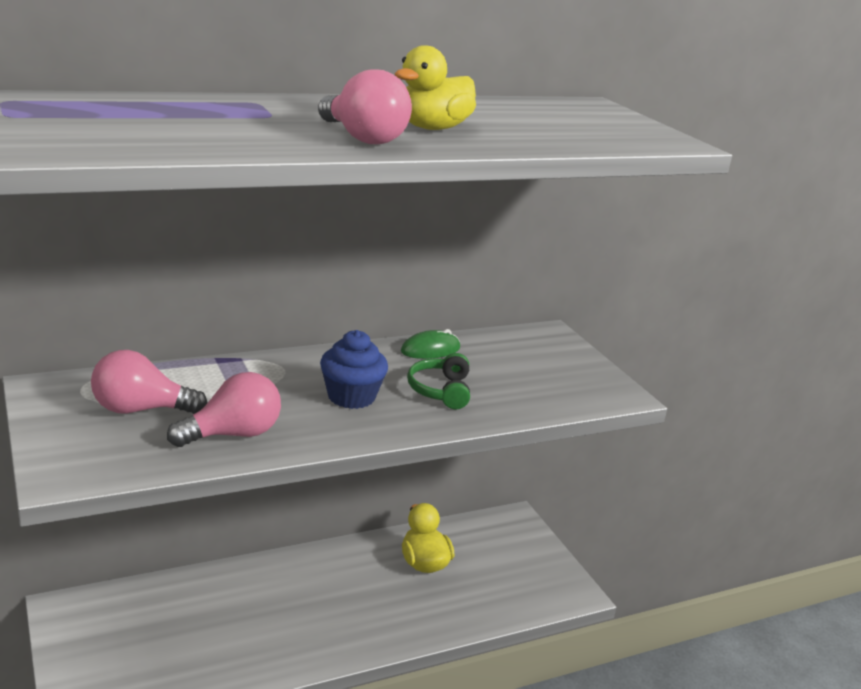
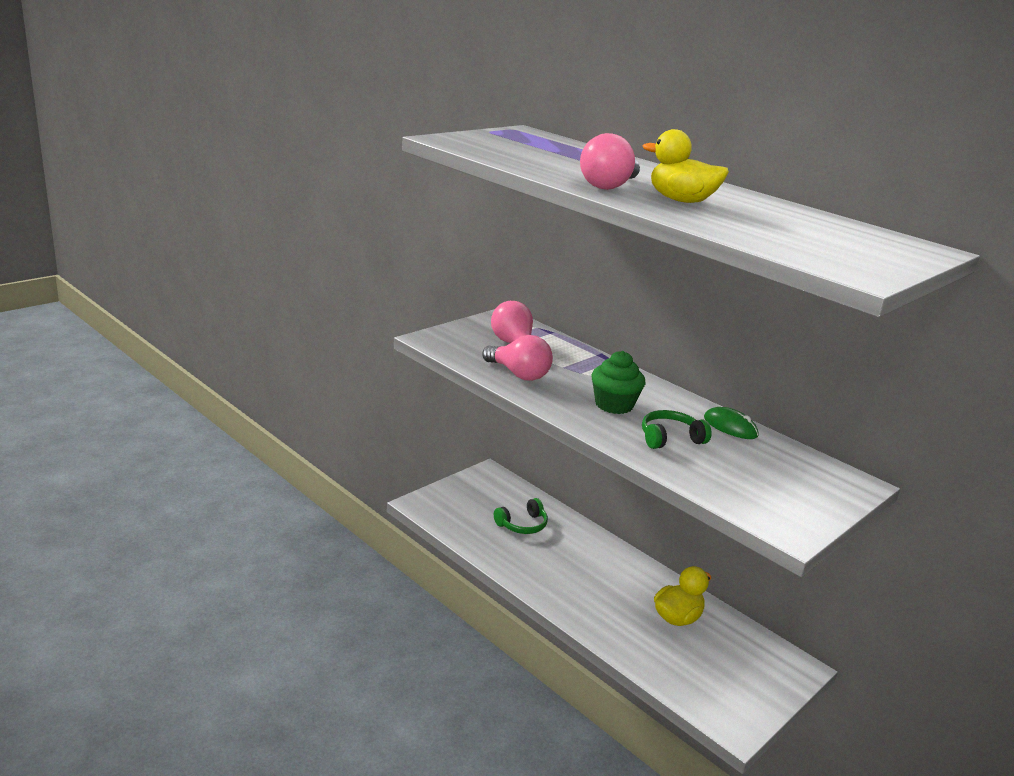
camera: 70 degrees right, 0 degrees up
blue cupcake [320,330,388,409] -> green cupcake [591,351,645,414]
none -> green headphones [494,498,548,534]

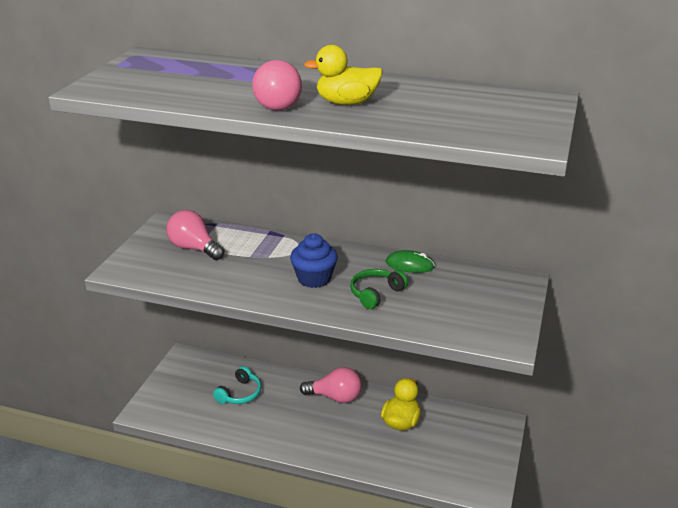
camera: 25 degrees left, 5 degrees up
pink light bulb [483,335,553,381] -> pink light bulb moved to [300,367,362,403]
green headphones [494,498,548,534] -> turquoise headphones [213,366,261,404]
green cupcake [591,351,645,414] -> blue cupcake [290,233,338,288]

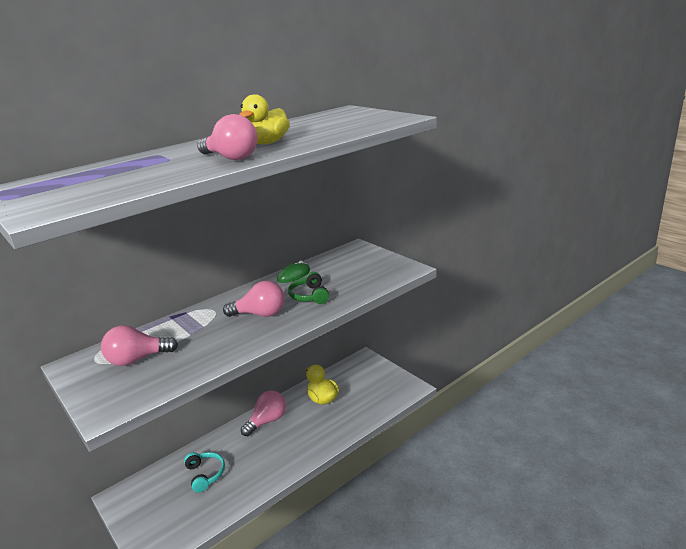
camera: 55 degrees left, 5 degrees down
blue cupcake [290,233,338,288] -> pink light bulb [223,281,285,317]

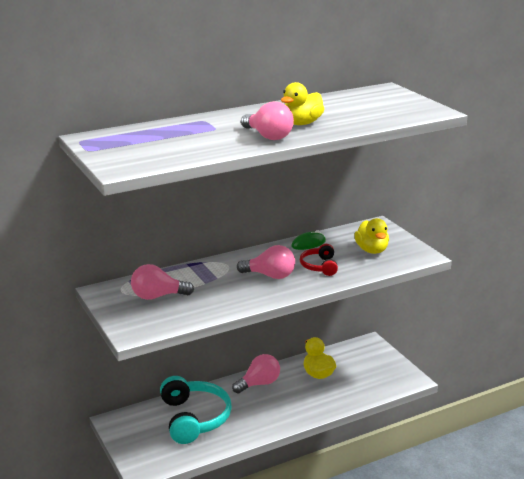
camera: 10 degrees right, 0 degrees up
turquoise headphones [184,452,225,493] -> turquoise headphones [160,376,232,444], size x1.90
green headphones [288,272,329,304] -> red headphones [300,244,338,276]
none -> yellow duck [354,218,389,254]

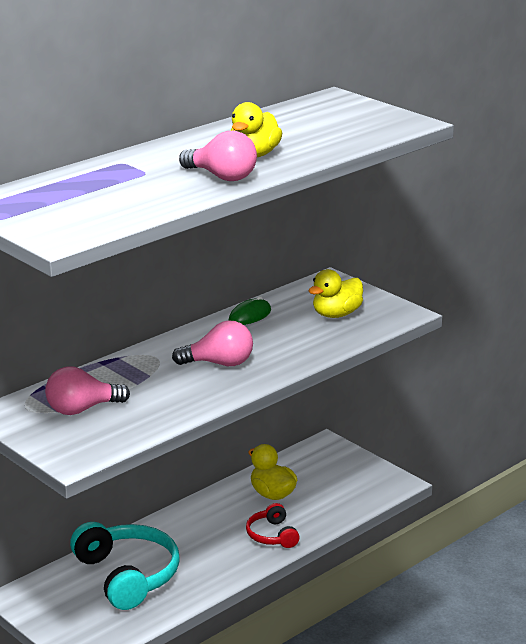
camera: 15 degrees left, 0 degrees up
pink light bulb [232,354,280,394] -> none
red headphones [300,244,338,276] -> red headphones moved to [246,503,299,548]
yellow duck [354,218,389,254] -> yellow duck turned 75 degrees clockwise [309,269,363,318]

